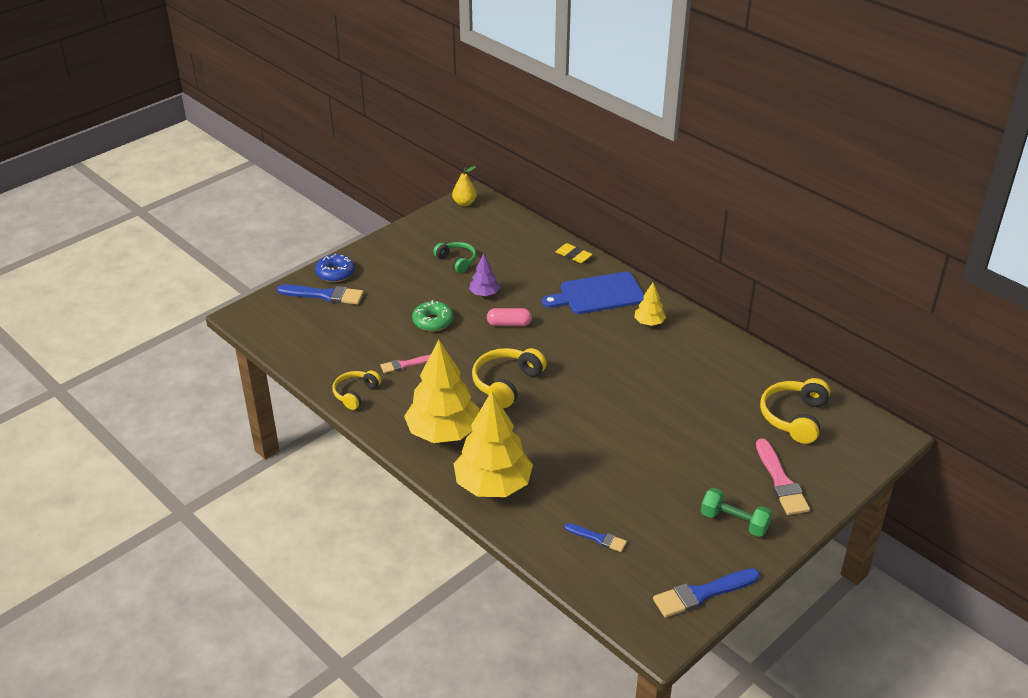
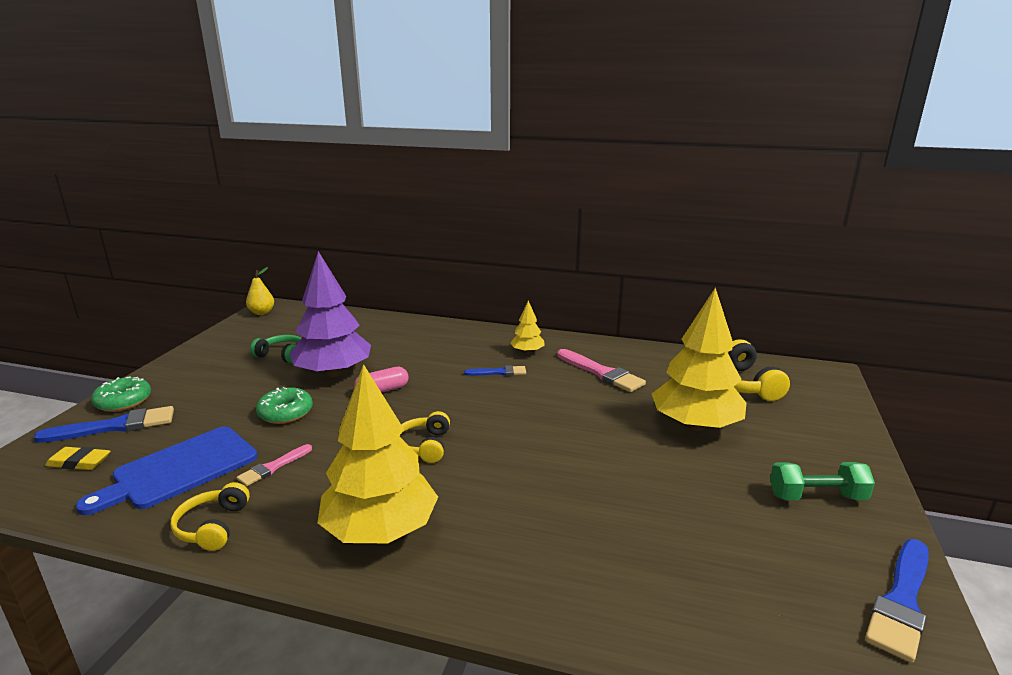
camera: 30 degrees left, 15 degrees down
blue donut [315,254,355,282] -> green donut [91,376,151,412]
yellow tree [454,391,533,497] -> yellow tree moved to [652,287,747,431]
purple tree [469,254,500,296] -> purple tree [289,251,371,377], size x2.13
yellow headphones [472,348,547,408] -> yellow headphones [401,411,450,463], size x0.64
blue cutting board [542,272,644,314] -> blue cutting board moved to [76,427,258,515]
yellow eraser [556,243,593,263] -> yellow eraser moved to [45,447,110,470]
blue brush [565,523,627,552] -> blue brush moved to [464,365,526,376]
pink brush [756,438,810,515] -> pink brush moved to [557,349,646,392]

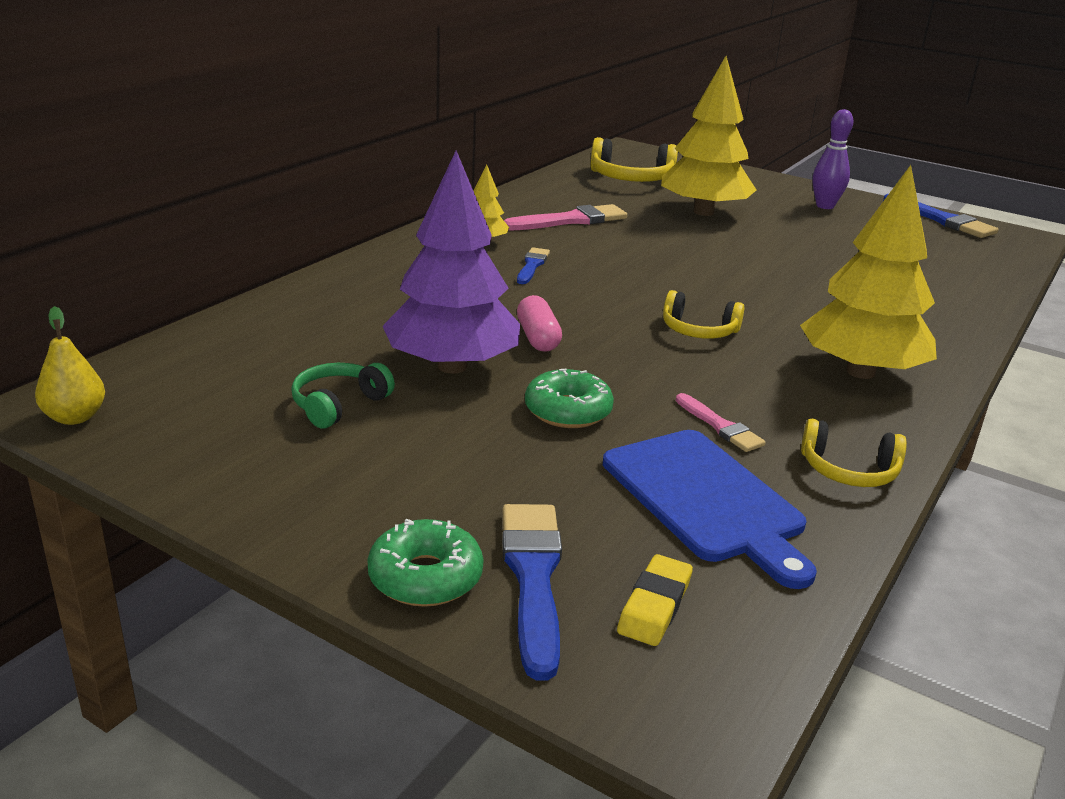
camera: 75 degrees left, 5 degrees up
green dumbbell [770,462,875,501] -> purple bowling pin [813,109,853,209]

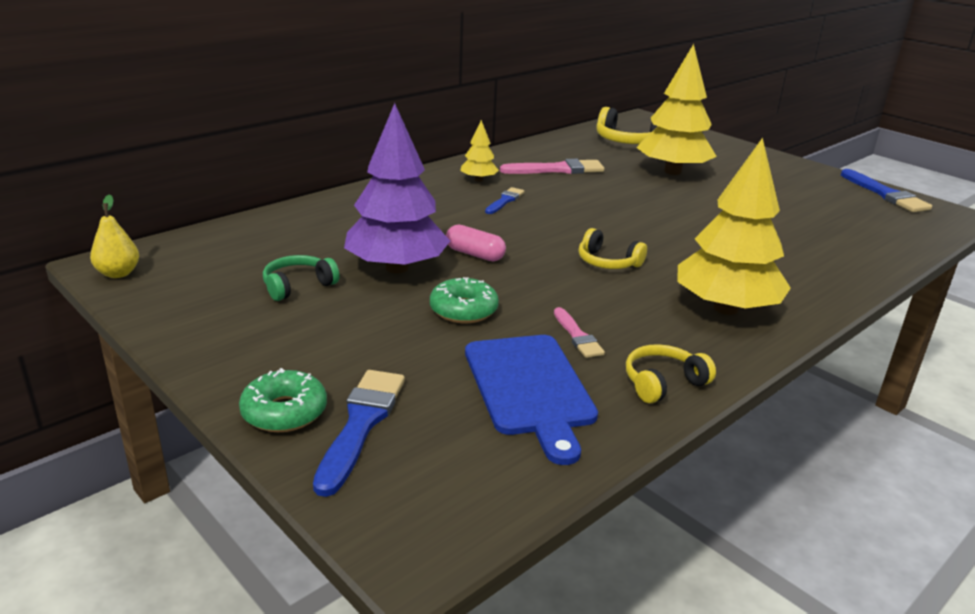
camera: 15 degrees right, 0 degrees up
pink capsule [517,295,562,352] -> pink capsule turned 60 degrees counterclockwise [446,225,506,261]
yellow eraser [617,554,693,646] -> none
yellow headphones [801,419,907,487] -> yellow headphones turned 120 degrees clockwise [626,344,716,403]
purple bowling pin [813,109,853,209] -> none

